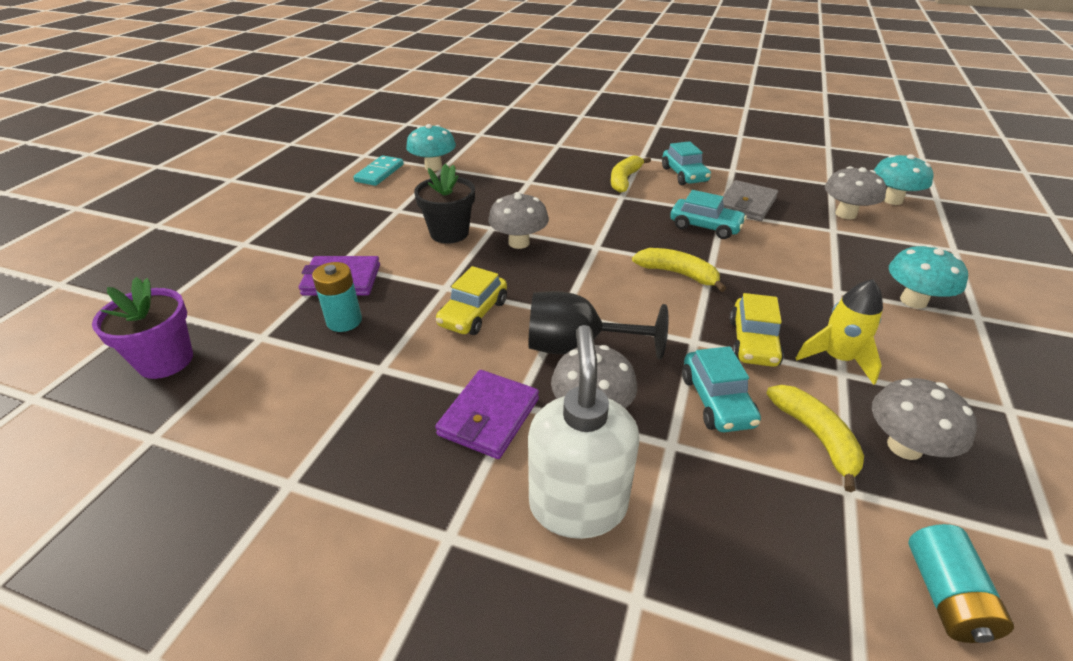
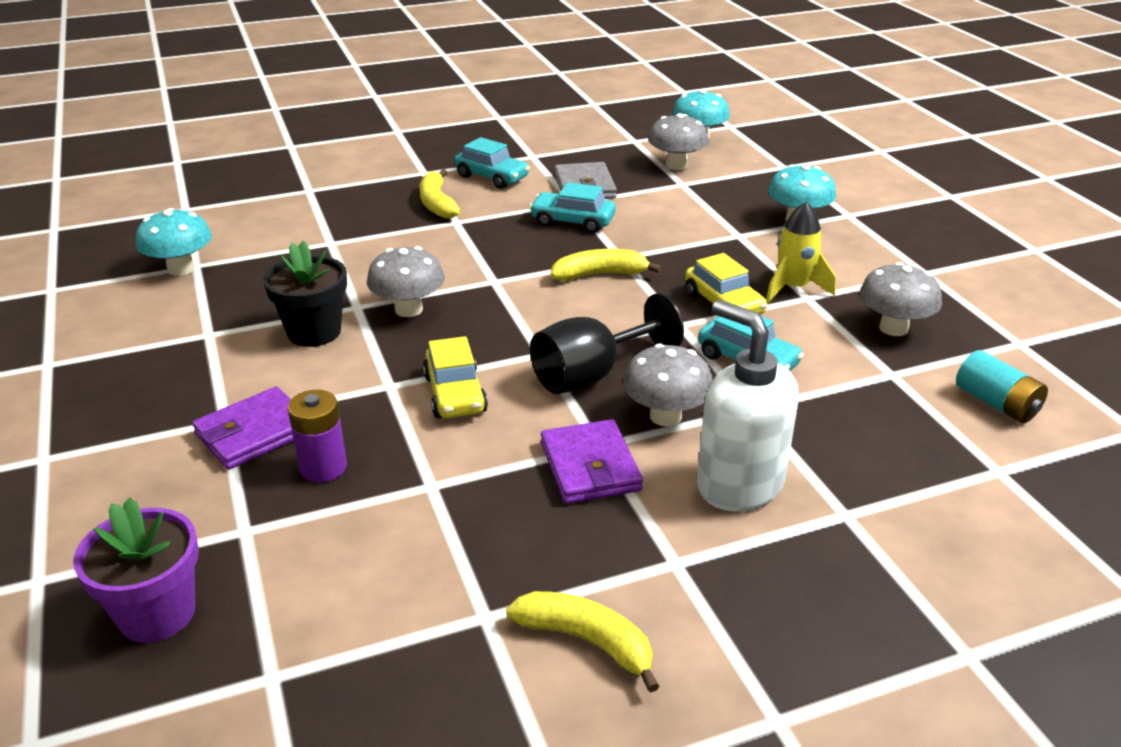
camera: 40 degrees left, 5 degrees down
turquoise battery [312,262,362,332] -> purple battery [288,390,347,483]
turquoise domino [353,155,404,186] -> none
turquoise car [670,190,747,239] -> turquoise car turned 150 degrees counterclockwise [529,182,615,233]
yellow banana [766,385,864,492] -> yellow banana moved to [506,591,660,693]

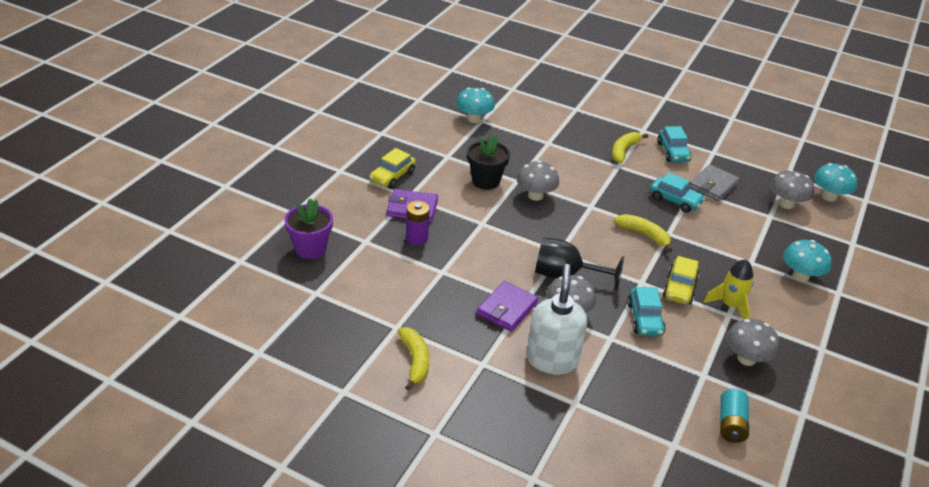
camera: 45 degrees right, 5 degrees up
yellow car [423,336,488,418] -> yellow car moved to [369,148,416,189]
turquoise car [529,182,615,233] -> turquoise car turned 150 degrees clockwise [650,173,705,213]

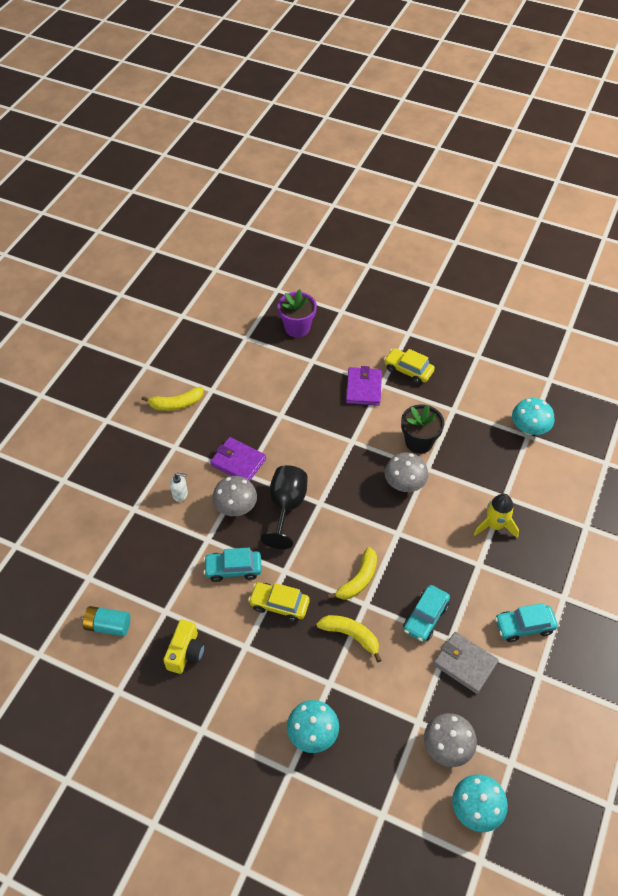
camera: 90 degrees right, 15 degrees up
purple battery [406,201,430,245] -> none
white soap dispenser [527,264,588,375] -> white soap dispenser [170,473,188,502], size x0.43
yellow banana [612,132,648,163] -> yellow banana moved to [316,615,382,662]
yellow rocket [703,259,754,320] -> yellow rocket moved to [474,494,519,538]
grey mushroom [726,319,779,366] -> yellow camera [163,619,205,674]

